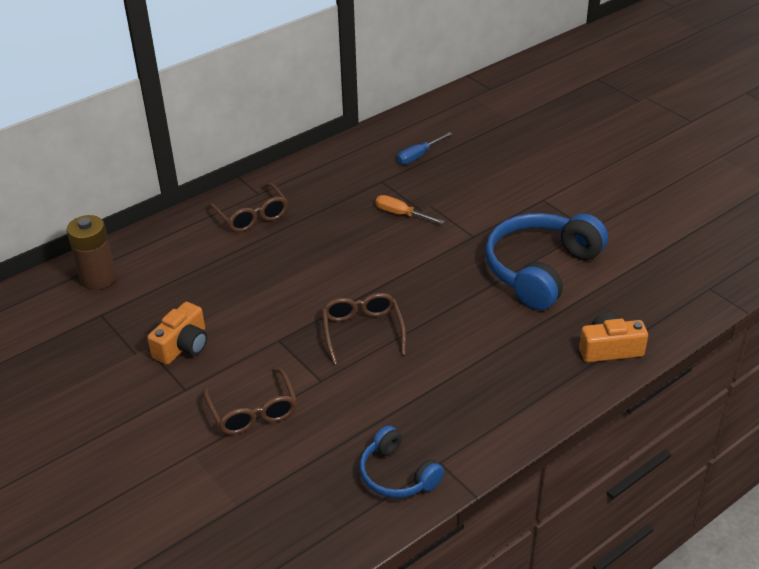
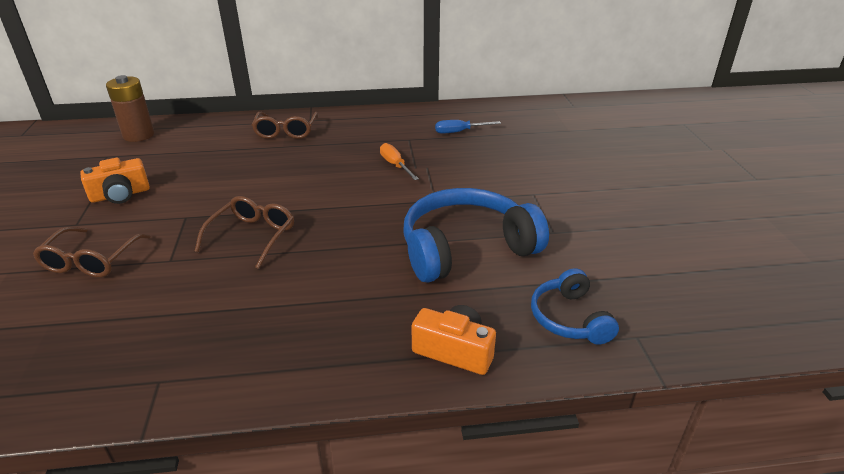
camera: 30 degrees right, 5 degrees down
blue headphones [359,425,444,498] -> blue headphones moved to [531,268,619,345]

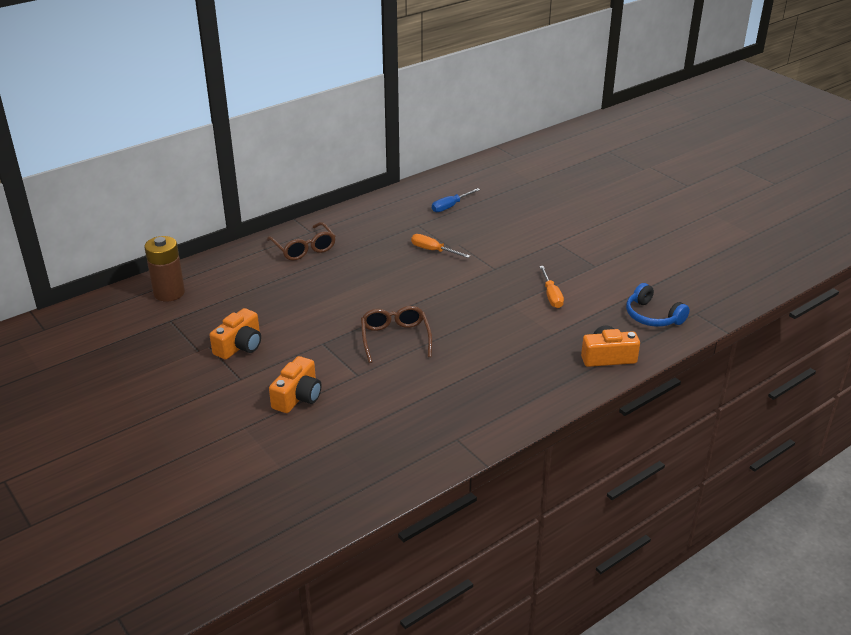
camera: 30 degrees left, 0 degrees up
brown glasses [33,227,151,277] -> orange camera [269,356,321,413]
blue headphones [403,188,549,283] -> orange screwdriver [539,266,564,308]

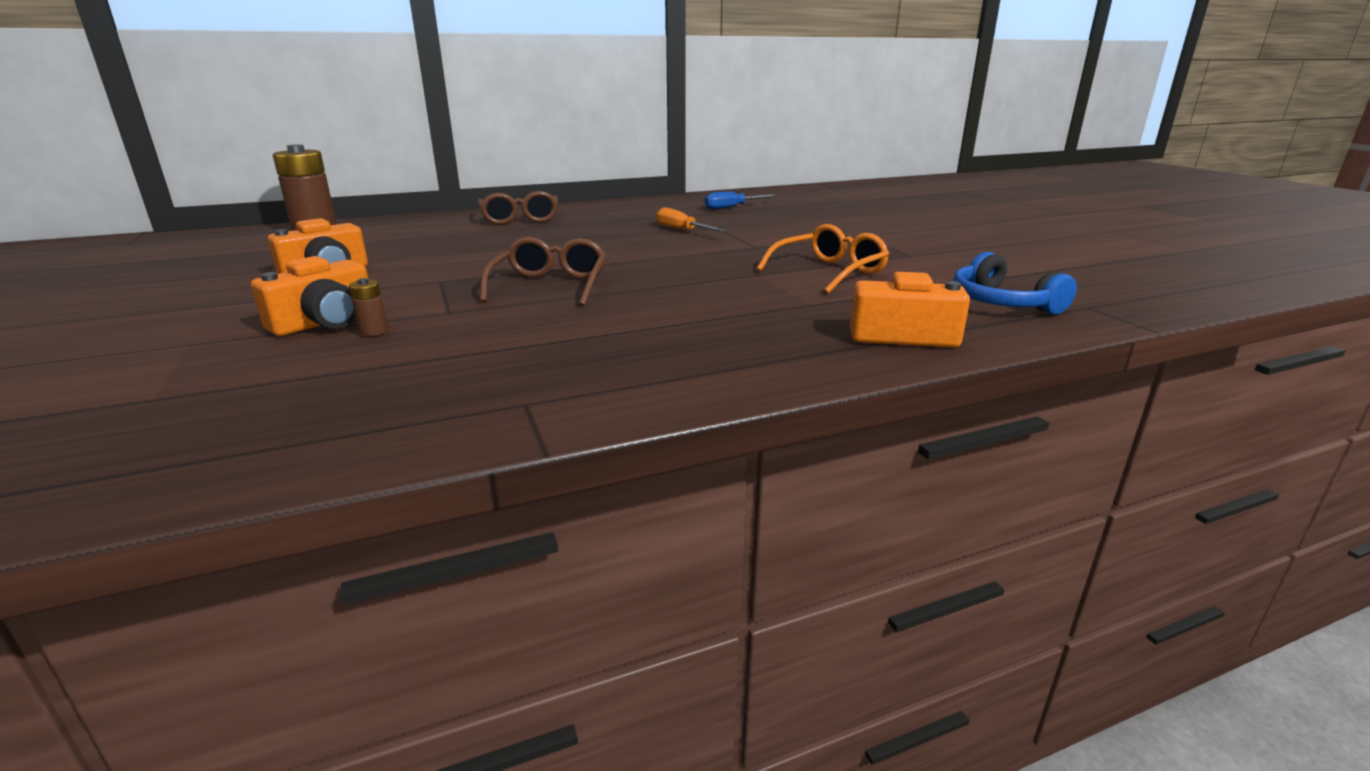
camera: 15 degrees right, 10 degrees down
orange screwdriver [539,266,564,308] -> orange glasses [756,224,889,293]
none -> brown battery [349,278,388,336]

